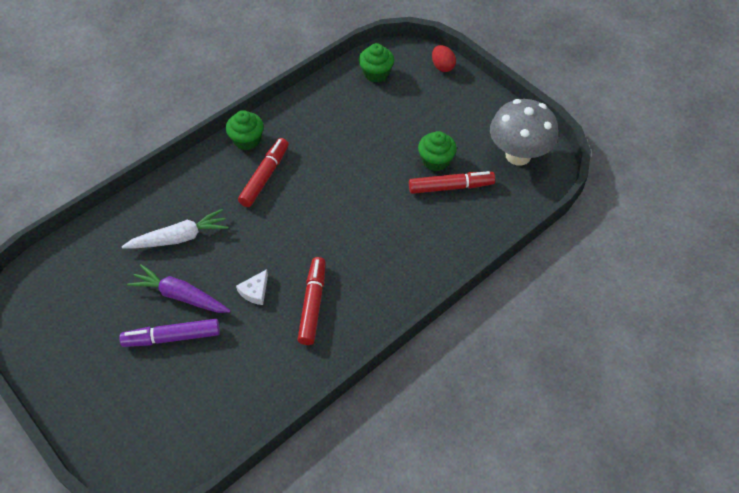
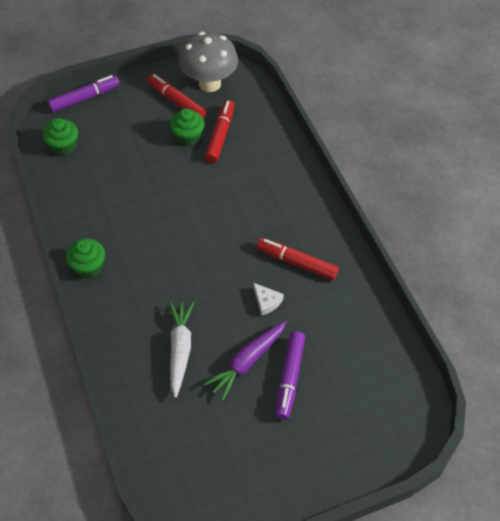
camera: 70 degrees left, 0 degrees up
red marker [238,138,289,207] -> red marker moved to [148,74,206,118]
red egg [432,45,456,72] -> purple marker [48,75,120,112]

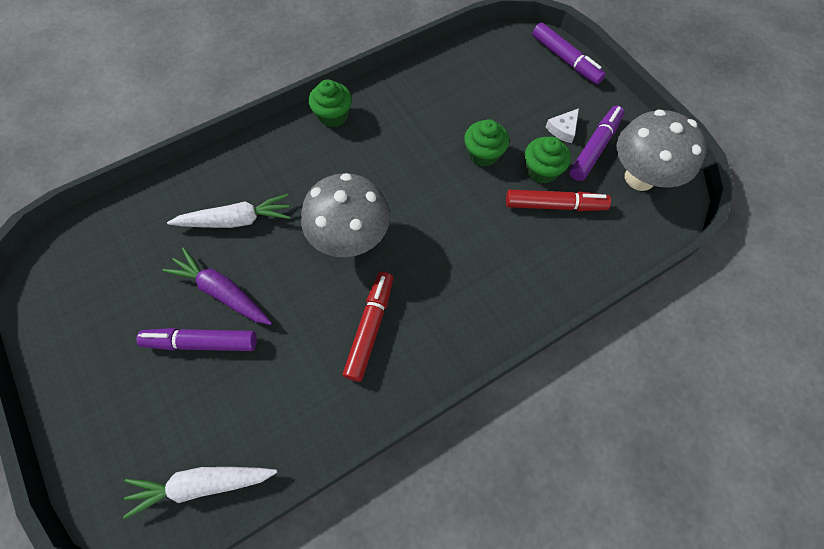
camera: 80 degrees right, 10 degrees up
green cupcake [43,118,78,155] -> green cupcake moved to [464,119,509,167]
red marker [148,74,206,118] -> purple marker [569,105,624,181]
white cheese [253,283,284,316] -> white cheese moved to [546,108,579,143]
none -> white carrot [123,467,277,519]
none -> grey mushroom [301,173,390,257]

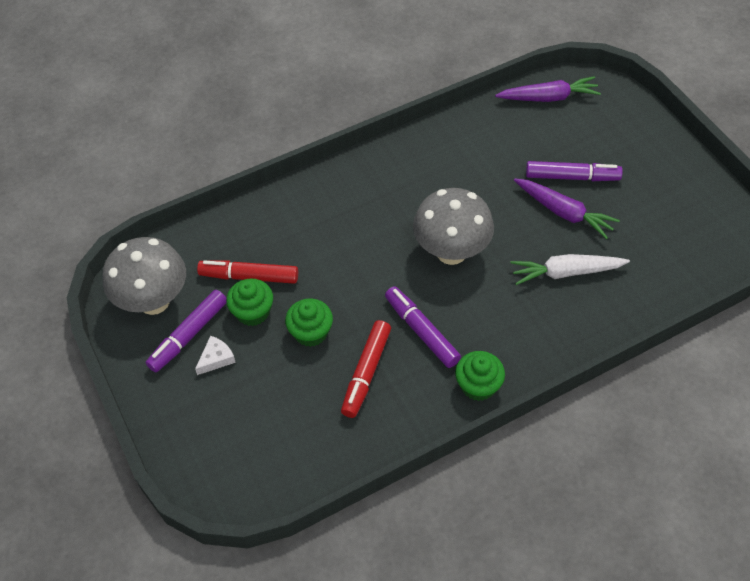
camera: 175 degrees left, 10 degrees down
white carrot [123,467,277,519] -> purple carrot [495,76,601,102]
red marker [343,272,393,382] -> red marker moved to [341,320,391,418]
purple marker [532,23,606,84] -> purple marker moved to [385,286,461,368]

